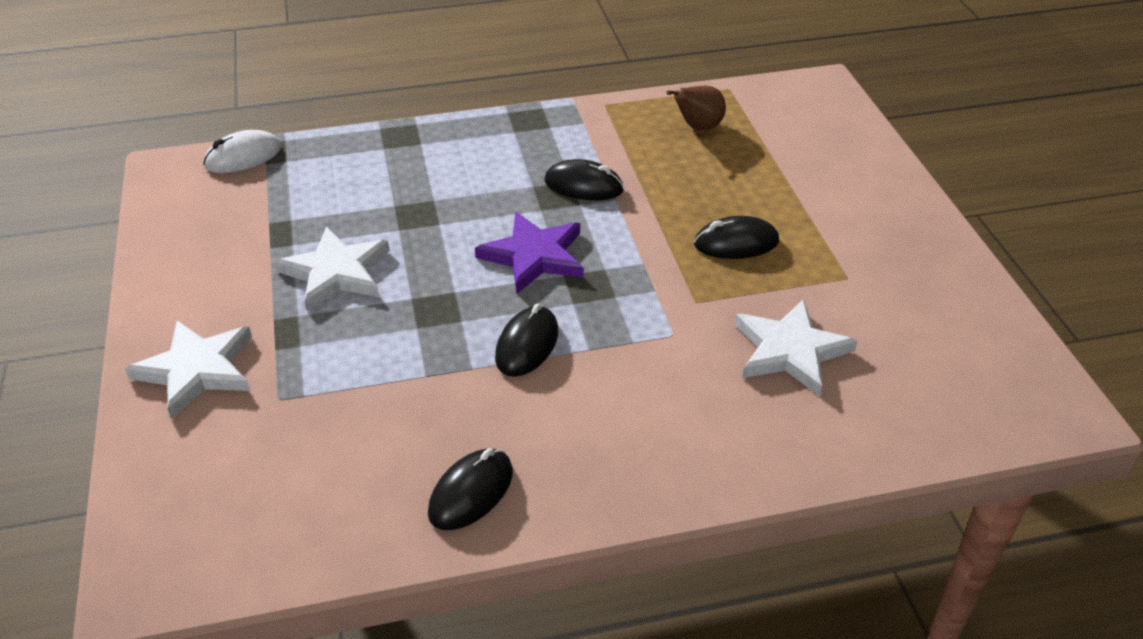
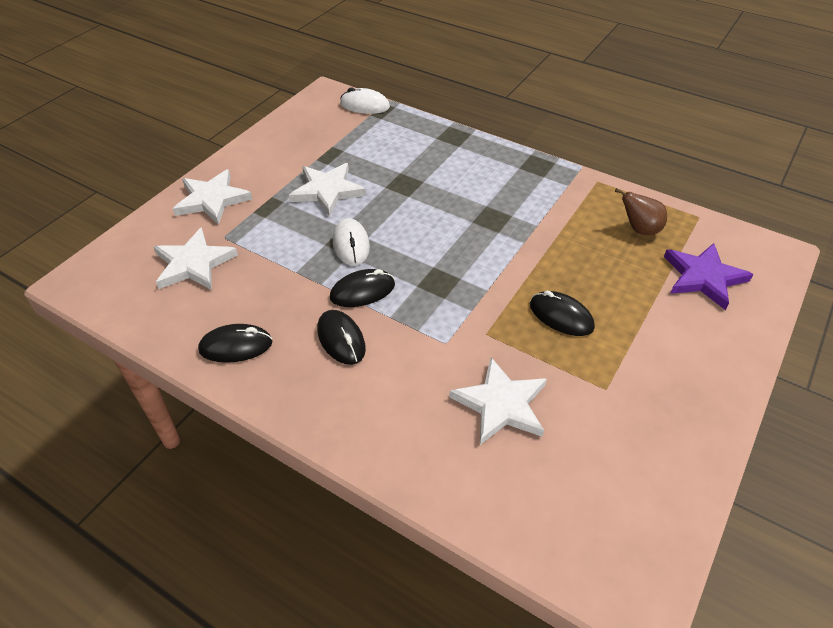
camera: 45 degrees right, 5 degrees up
purple star [475,212,584,294] -> purple star moved to [664,243,753,310]
black mouse [544,159,624,200] -> black mouse moved to [317,310,366,365]
none -> white star [154,227,238,290]
none -> white mouse [333,218,370,266]

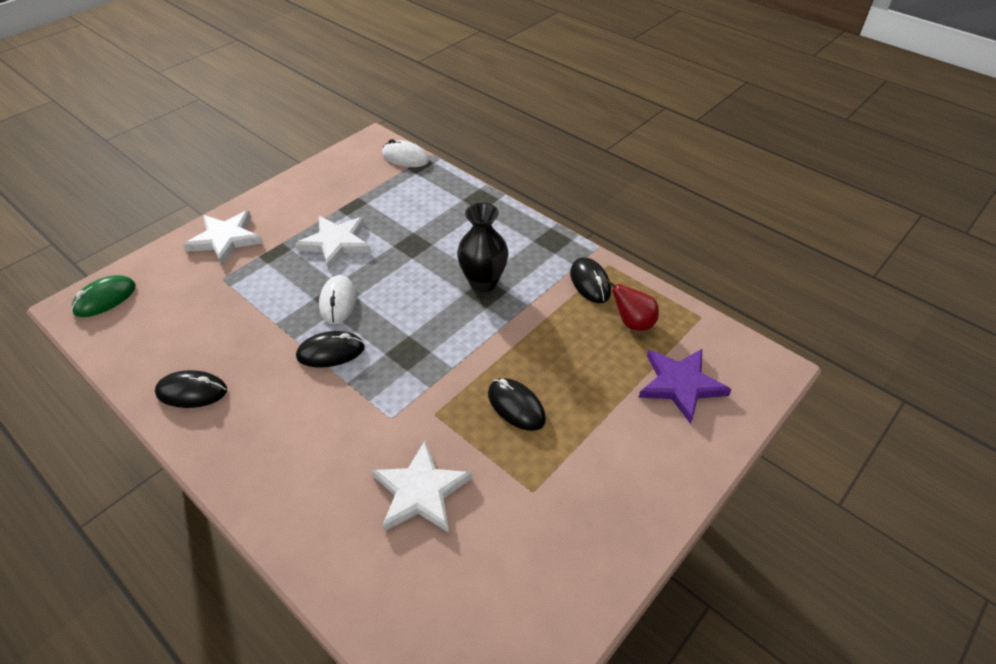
camera: 10 degrees right, 0 degrees up
white star [154,227,238,290] -> none
black mouse [317,310,366,365] -> black mouse moved to [570,257,611,303]
brown pear [615,188,667,235] -> red pear [605,279,659,331]
none -> green mouse [71,275,136,317]
none -> black vase [457,203,509,292]

